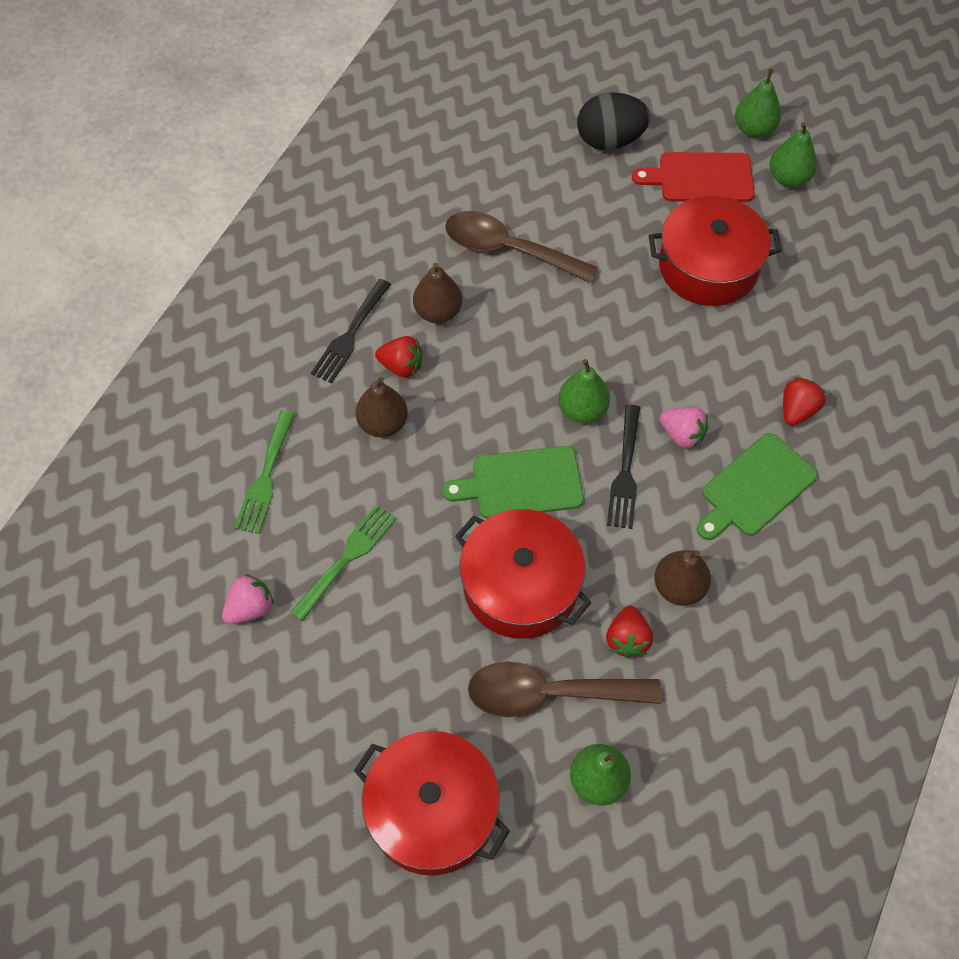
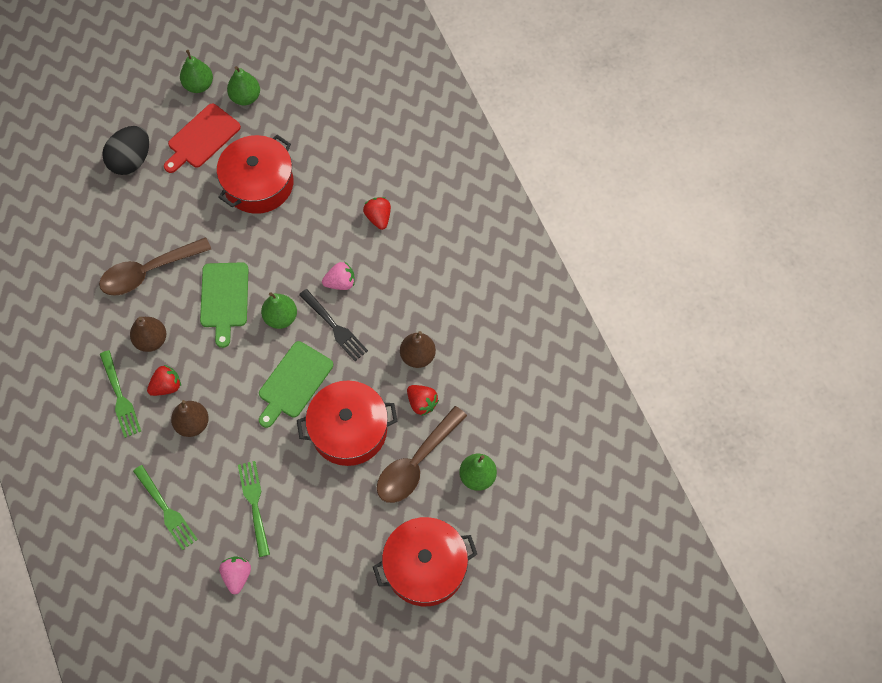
camera: 50 degrees left, 5 degrees up
black fork [311,279,391,383] -> green fork [100,350,141,438]
green cutting board [697,433,818,540] -> green cutting board moved to [200,262,249,348]

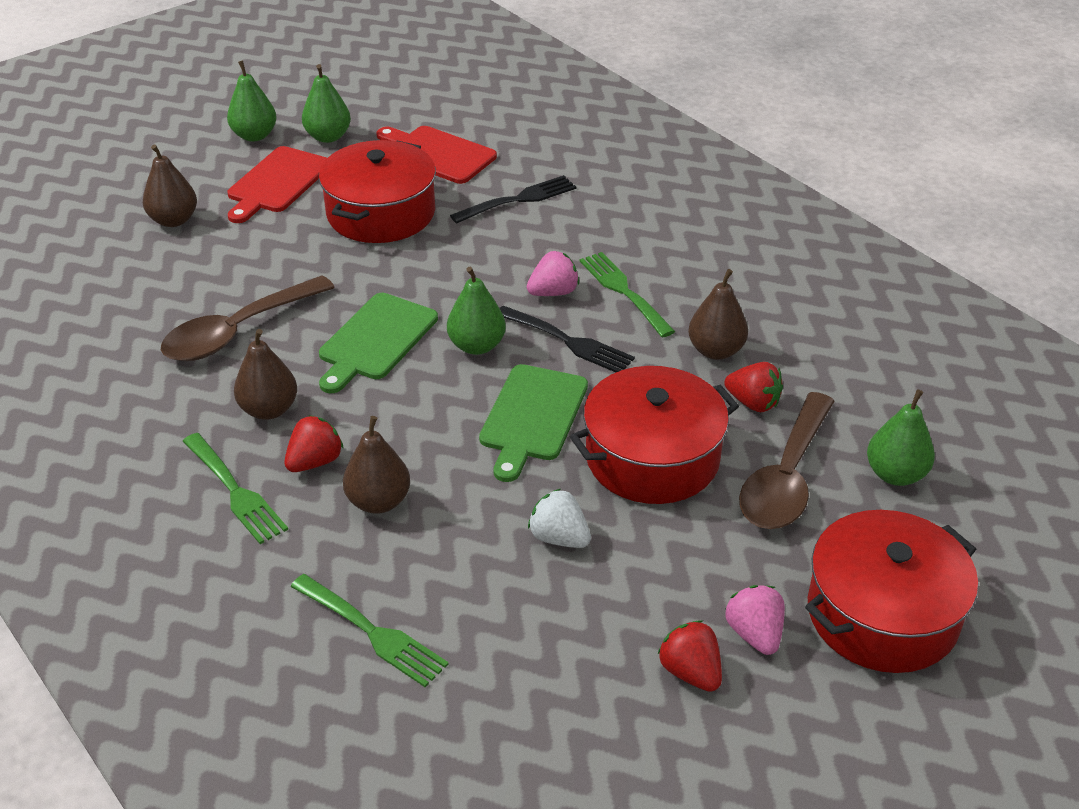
camera: 15 degrees left, 25 degrees down
black egg [102,126,149,175] -> brown pear [143,144,197,227]
green cutting board [200,262,249,348] -> green cutting board turned 45 degrees clockwise [319,293,438,393]
pink strawberry [219,557,251,594] -> pink strawberry moved to [726,585,785,655]
green fork [238,461,270,557] -> green fork moved to [580,252,675,337]
red strawberry [363,197,391,230] -> red strawberry moved to [658,620,722,692]
none -> red cutting board [376,126,497,184]
none -> black fork [450,175,576,223]
none -> white strawberry [528,489,591,548]

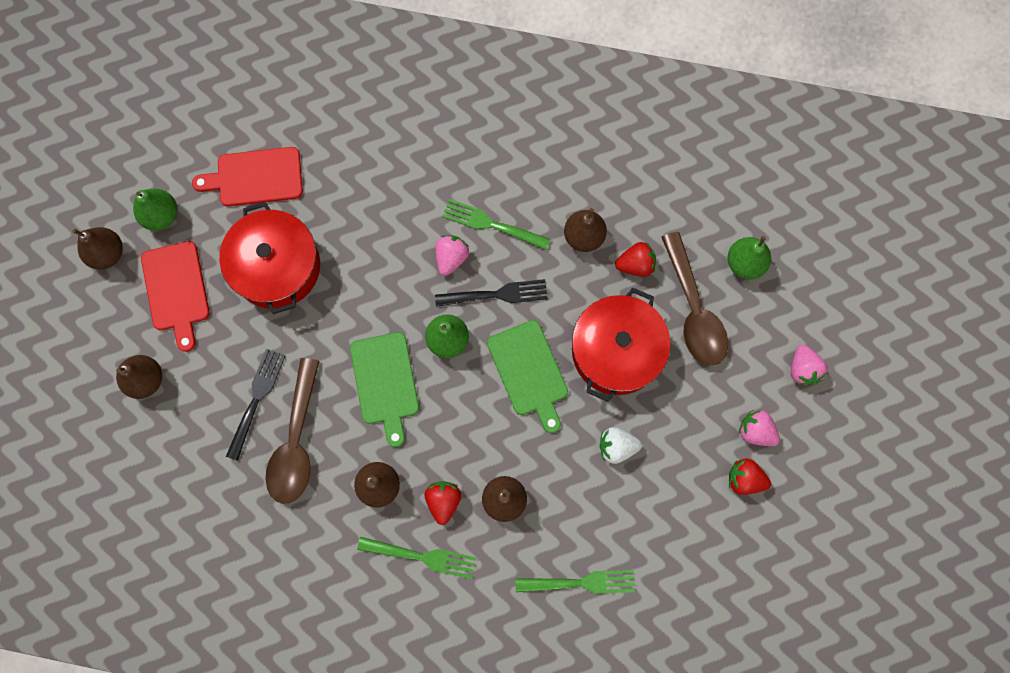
camera: 40 degrees left, 35 degrees up
green pear [227,60,276,141] -> brown pear [72,227,123,270]
black fork [450,175,576,223] -> black fork moved to [226,349,286,461]
red pot [805,510,978,673] -> pink strawberry [791,345,828,386]

